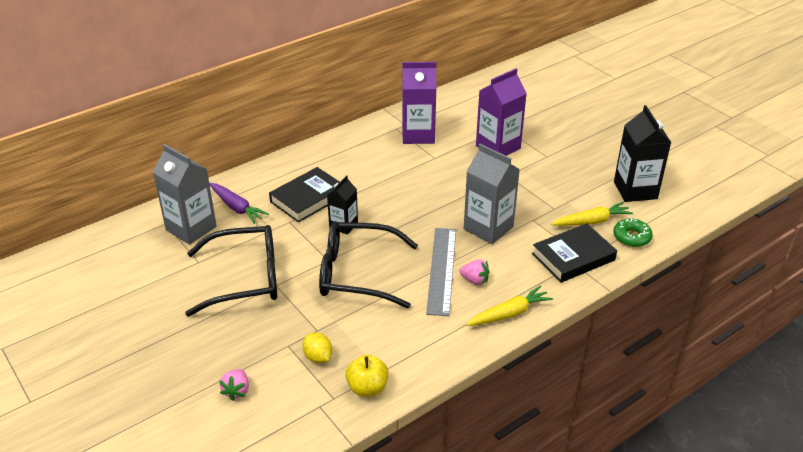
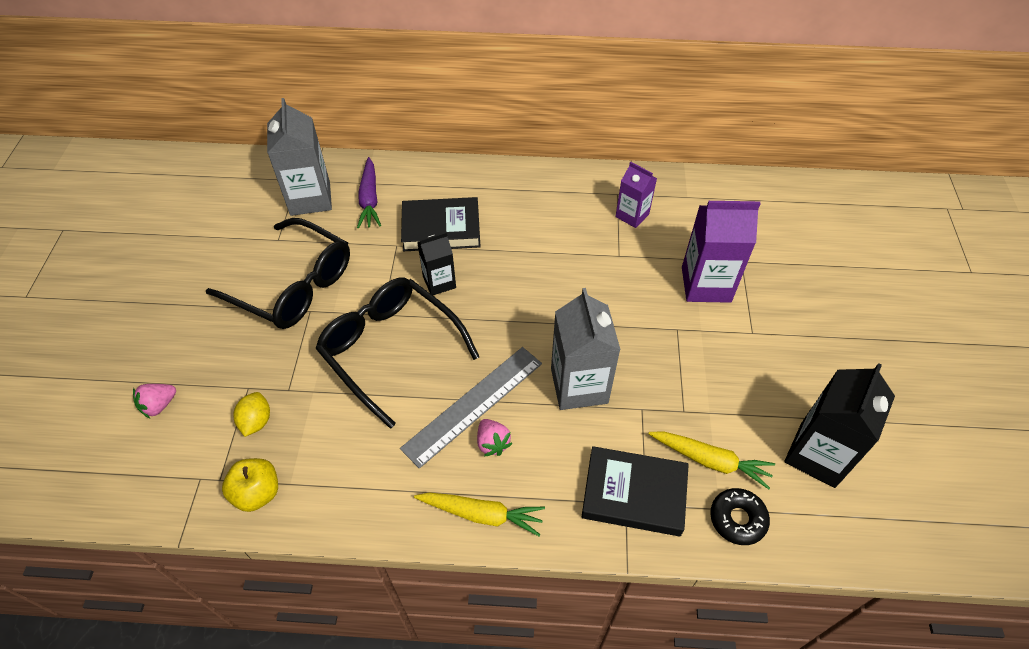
camera: 40 degrees right, 15 degrees up
purple carton [402,62,436,144] -> purple carton [615,162,657,228], size x0.59
green donut [613,218,652,247] -> black donut [710,488,770,545]

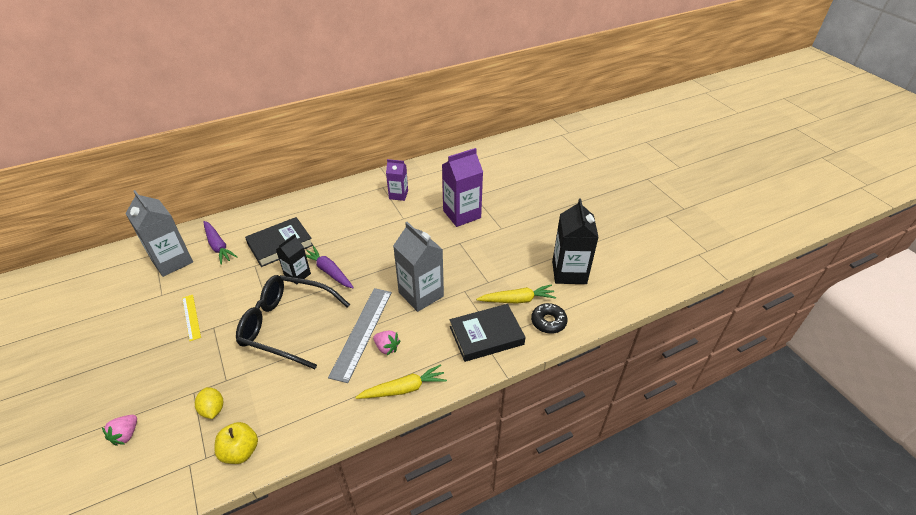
camera: 30 degrees left, 10 degrees down
black glasses [206,218,350,329] -> yellow ruler [182,295,201,341]
none -> purple carrot [306,246,354,288]

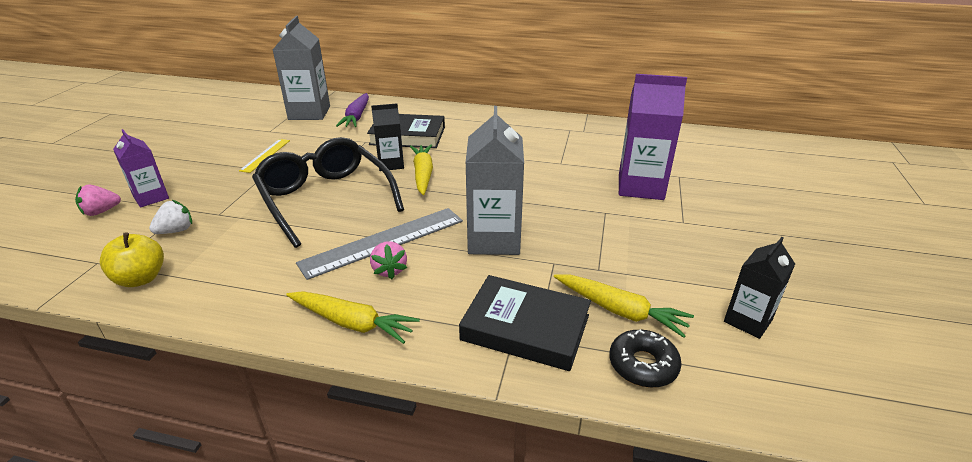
camera: 40 degrees right, 10 degrees down
yellow lemon [195,387,223,419] -> white strawberry [149,200,192,234]
purple carrot [306,246,354,288] -> yellow carrot [410,145,433,195]
purple carton [386,159,408,201] -> purple carton moved to [113,129,169,208]
black carton [552,198,599,284] -> black carton [724,237,795,339], size x0.59

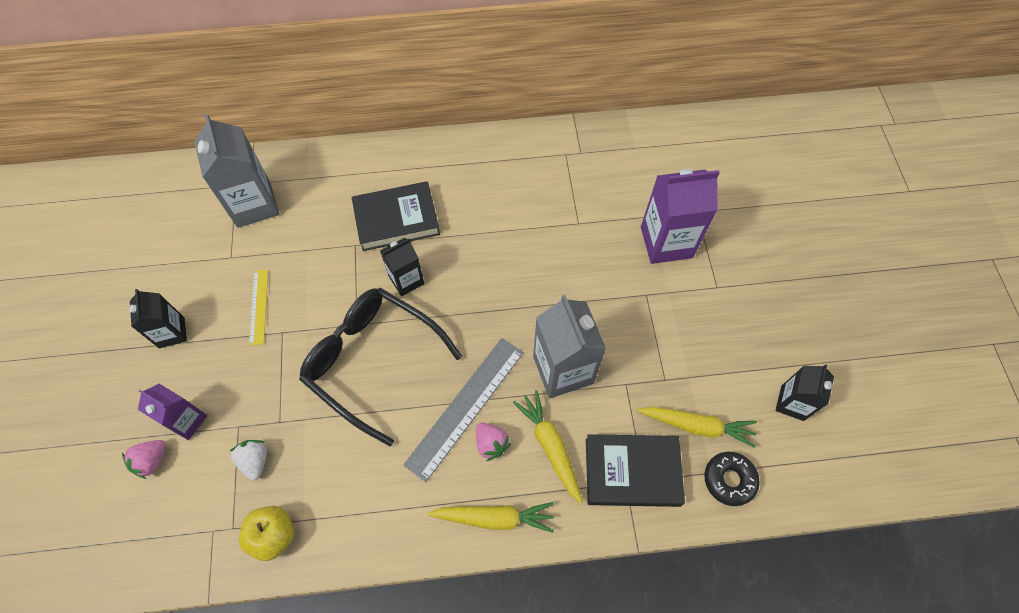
camera: 20 degrees left, 30 degrees up
white strawberry [149,200,192,234] -> white strawberry turned 45 degrees counterclockwise [230,440,267,480]
purple carrot [336,93,369,127] -> none
yellow carrot [410,145,433,195] -> yellow carrot moved to [513,390,583,504]
none -> black carton [130,289,187,348]

